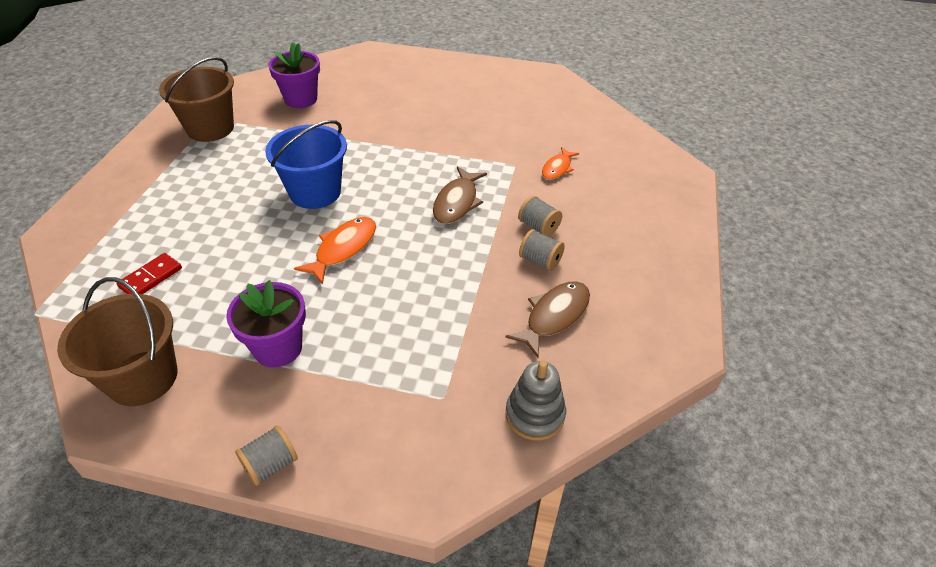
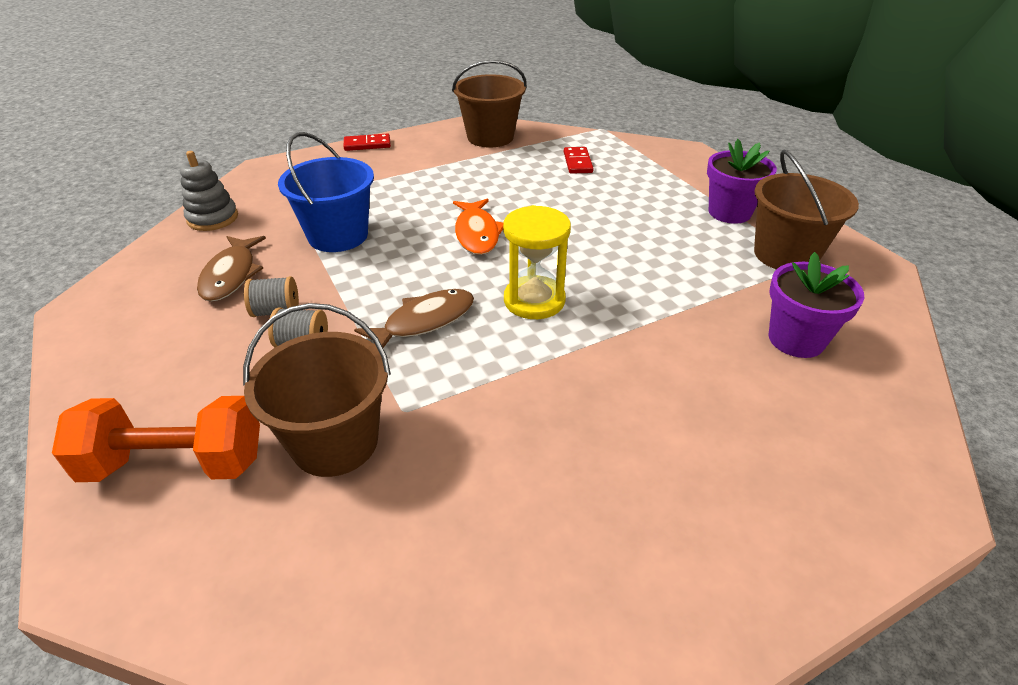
camera: 140 degrees right, 5 degrees down
purple flower pot [226,280,306,368] -> purple flower pot moved to [707,139,777,224]
grey spool [235,425,298,486] -> red domino [343,133,391,151]
blue bucket [265,120,347,209] -> blue bucket moved to [278,132,374,252]
brown fish [433,167,487,224] -> brown fish turned 75 degrees clockwise [354,289,474,348]
orange fish [542,147,579,180] -> brown bucket [243,303,391,477]
none -> orange dumbbell [52,396,260,482]
none -> yellow hourglass [503,205,571,319]

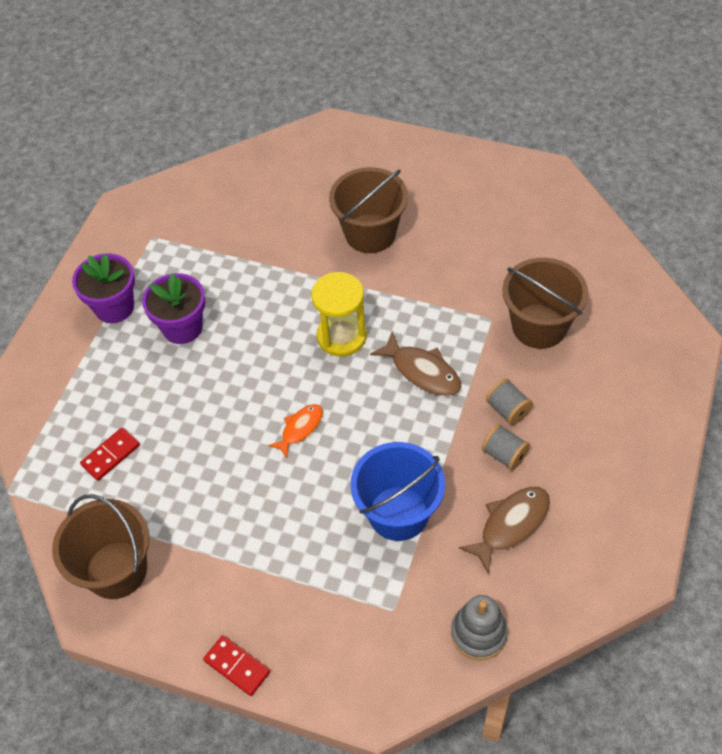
camera: 130 degrees left, 15 degrees up
orange dumbbell [52,396,260,482] -> none
brown fish [354,289,474,348] -> brown fish turned 150 degrees counterclockwise [370,331,461,396]
orange fish [453,199,504,255] -> orange fish [268,404,323,458], size x0.66
brown bucket [754,150,859,269] -> brown bucket moved to [329,167,408,253]
purple flower pot [768,252,864,358] -> purple flower pot moved to [142,273,205,344]

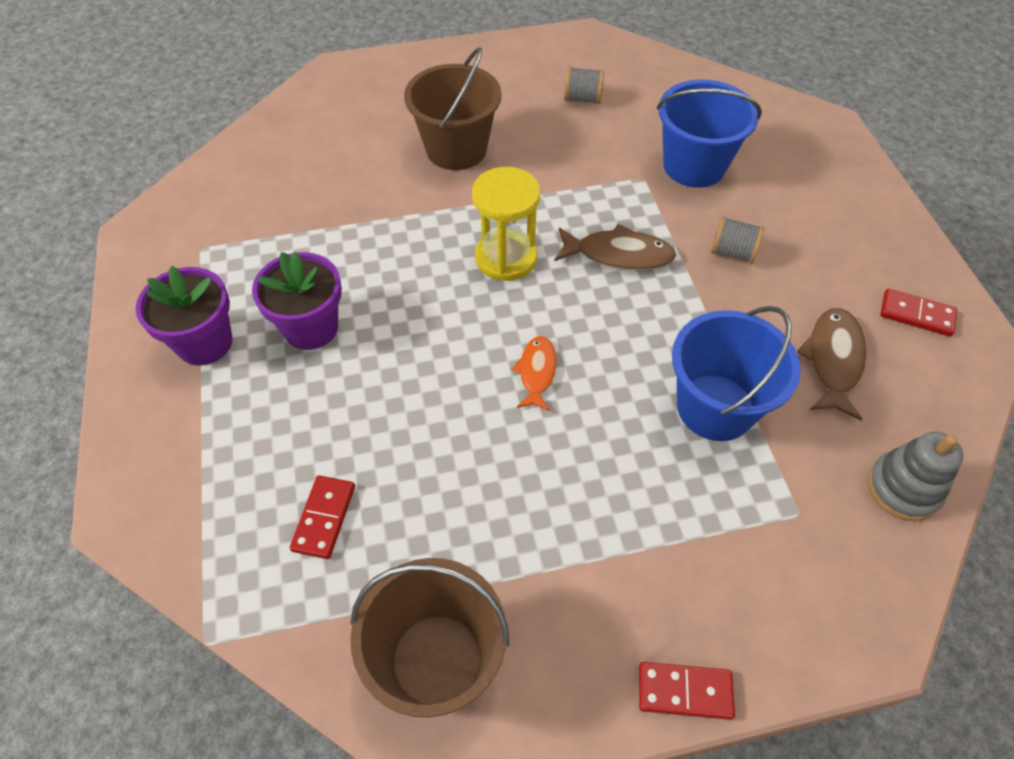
camera: 35 degrees left, 0 degrees up
grey spool [482,424,530,470] -> grey spool moved to [564,67,604,104]
brown bucket [502,258,588,349] -> blue bucket [657,79,762,188]
none -> red domino [880,288,957,336]

